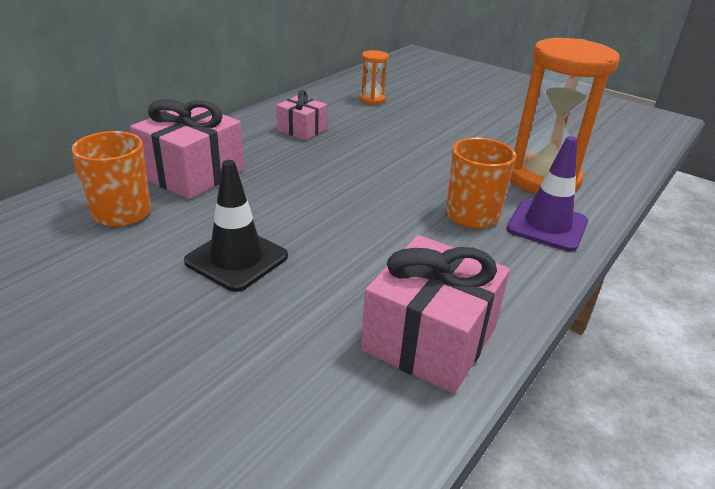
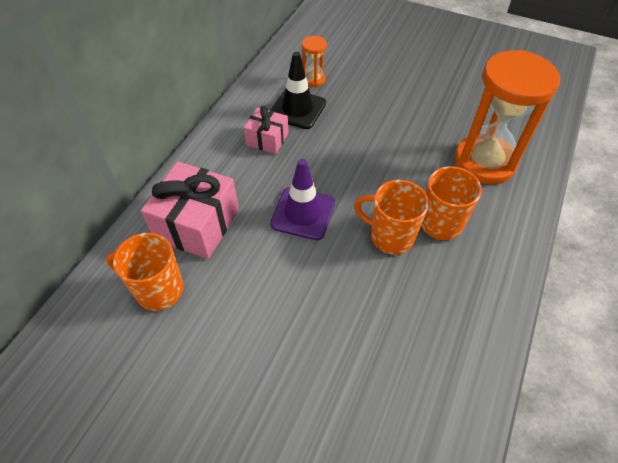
camera: 10 degrees left, 20 degrees up
black traffic cone [184,160,288,292] -> black traffic cone moved to [270,52,326,129]
pink gift [361,235,510,394] -> none
purple traffic cone [506,136,588,251] -> purple traffic cone moved to [270,159,335,240]
none -> orange mug [354,180,429,255]

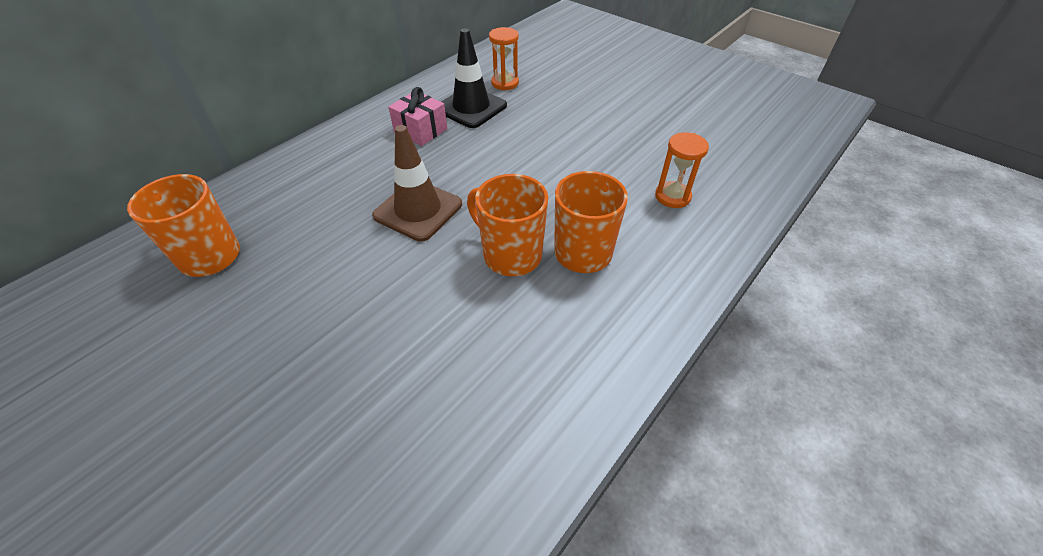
camera: 15 degrees right, 5 degrees down
pink gift [141,161,239,259] -> none
purple traffic cone [270,159,335,240] -> brown traffic cone [372,125,462,242]
orange hourglass [455,50,560,184] -> orange hourglass [655,132,709,208], size x0.44

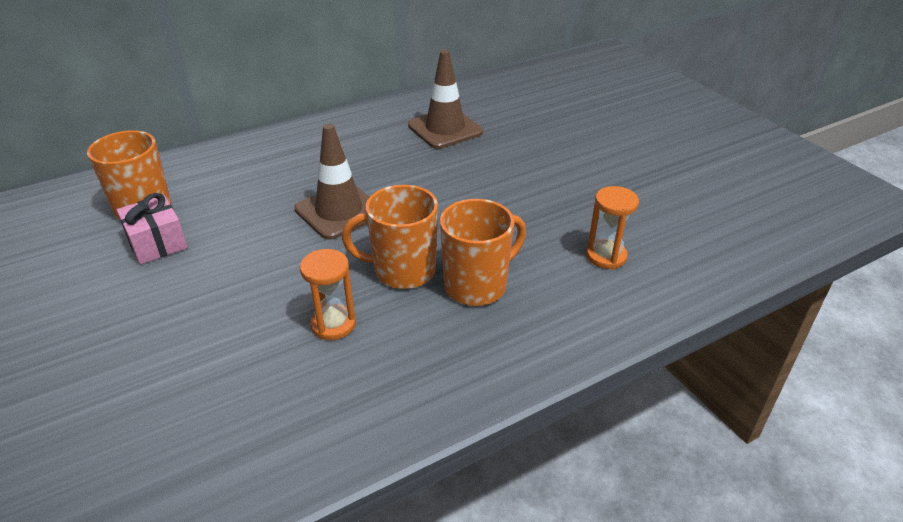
camera: 20 degrees right, 10 degrees down
pink gift [388,87,447,146] -> pink gift moved to [116,193,188,265]
black traffic cone [441,28,507,128] -> brown traffic cone [408,50,483,149]
orange mug [467,174,548,276] -> orange mug turned 60 degrees counterclockwise [342,185,438,289]
orange hourglass [489,27,519,91] -> orange hourglass moved to [300,249,356,340]

